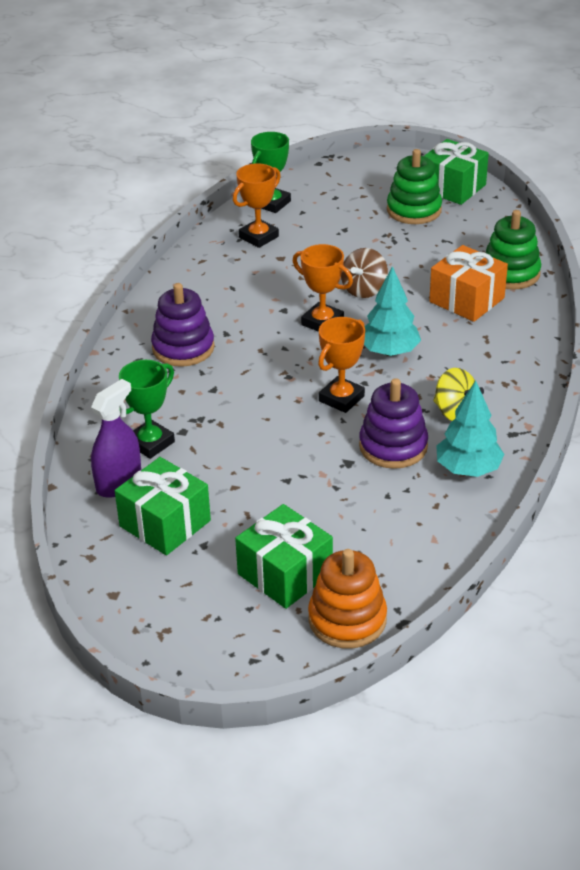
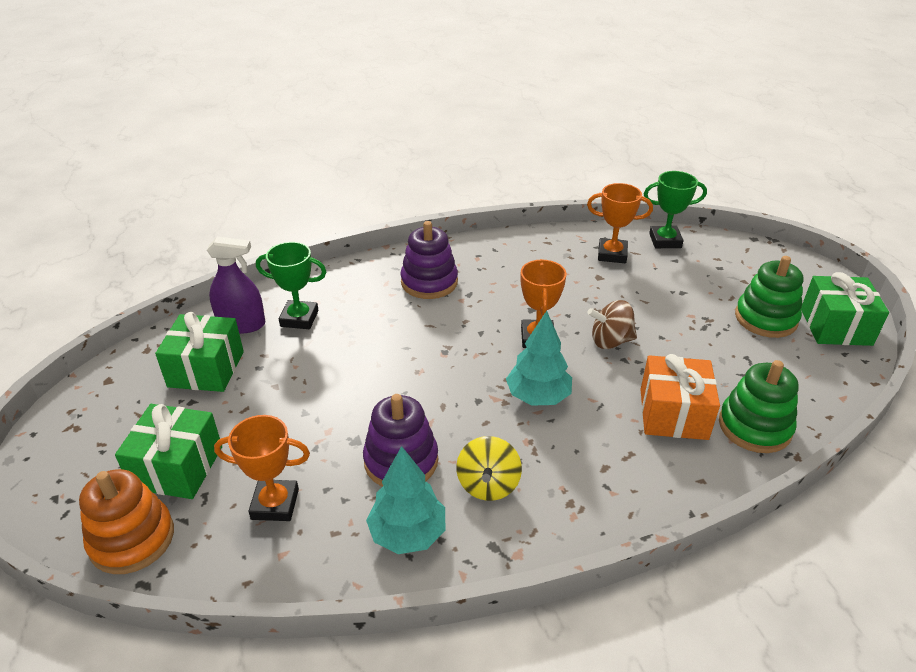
camera: 55 degrees right, 0 degrees up
orange trophy [318,317,365,413] -> orange trophy moved to [214,415,310,521]

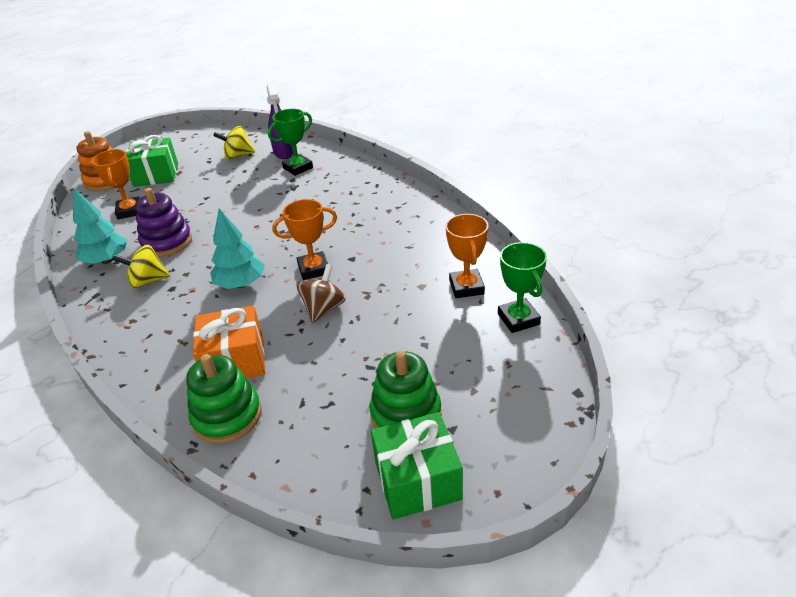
camera: 75 degrees right, 0 degrees up
green gift [155,312,244,392] -> yellow spinning top [213,126,255,159]
green trophy [256,242,326,329] -> green trophy turned 60 degrees clockwise [268,109,313,176]
purple stacking toy [400,221,458,299] -> none
brown spinning top [587,300,637,349] -> brown spinning top turned 45 degrees clockwise [297,264,346,324]

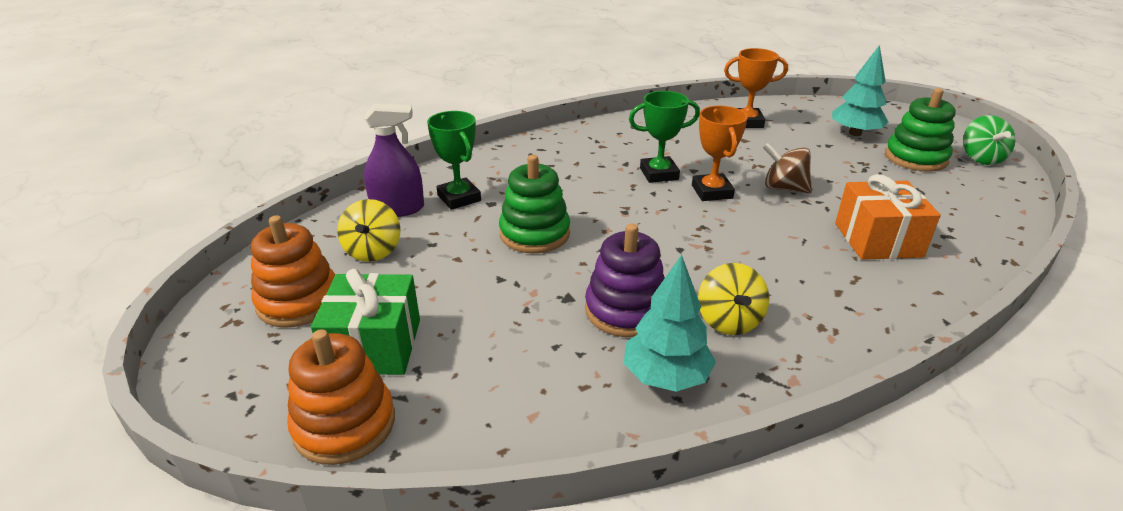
camera: 85 degrees left, 5 degrees down
orange trophy [91,149,140,219] -> none
green stacking toy [186,354,262,444] -> green stacking toy moved to [499,155,570,253]
turquoise tree [210,209,265,289] -> turquoise tree moved to [832,45,889,136]
green gift [371,412,463,520] -> green spinning top [963,115,1015,165]
green trophy [498,242,547,333] -> green trophy moved to [629,91,700,183]
none -> orange stacking toy [251,215,335,328]

